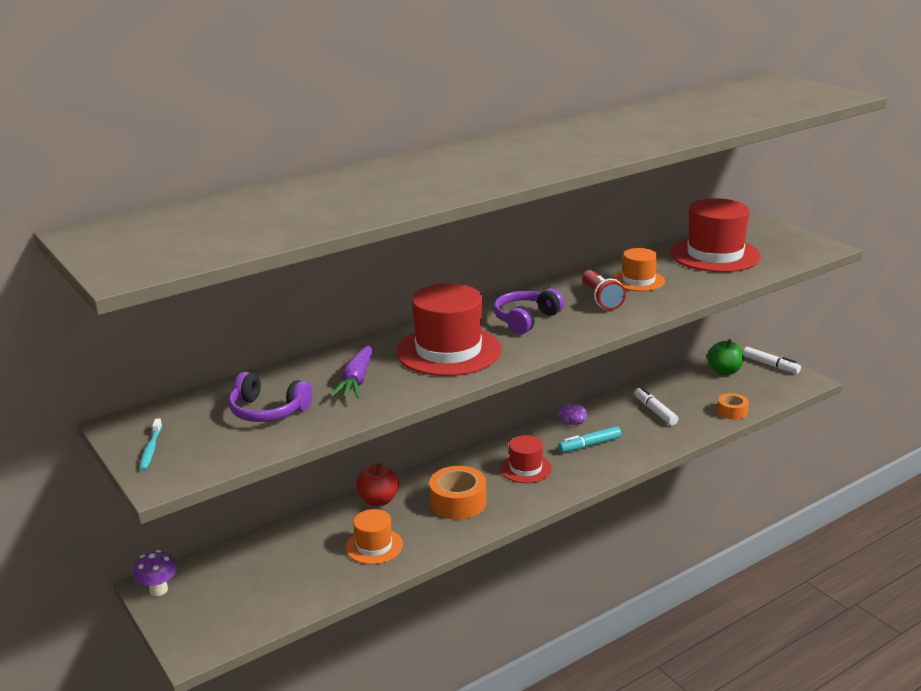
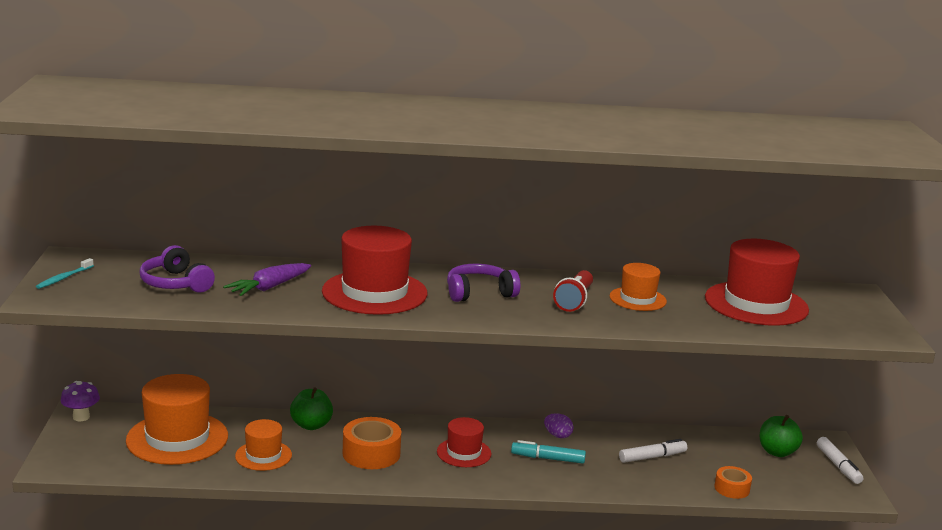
camera: 30 degrees right, 5 degrees down
red apple [356,463,399,506] -> green apple [290,387,333,430]
white marker [635,387,678,425] -> white marker turned 60 degrees clockwise [619,439,687,463]
none -> orange hat [126,374,228,465]

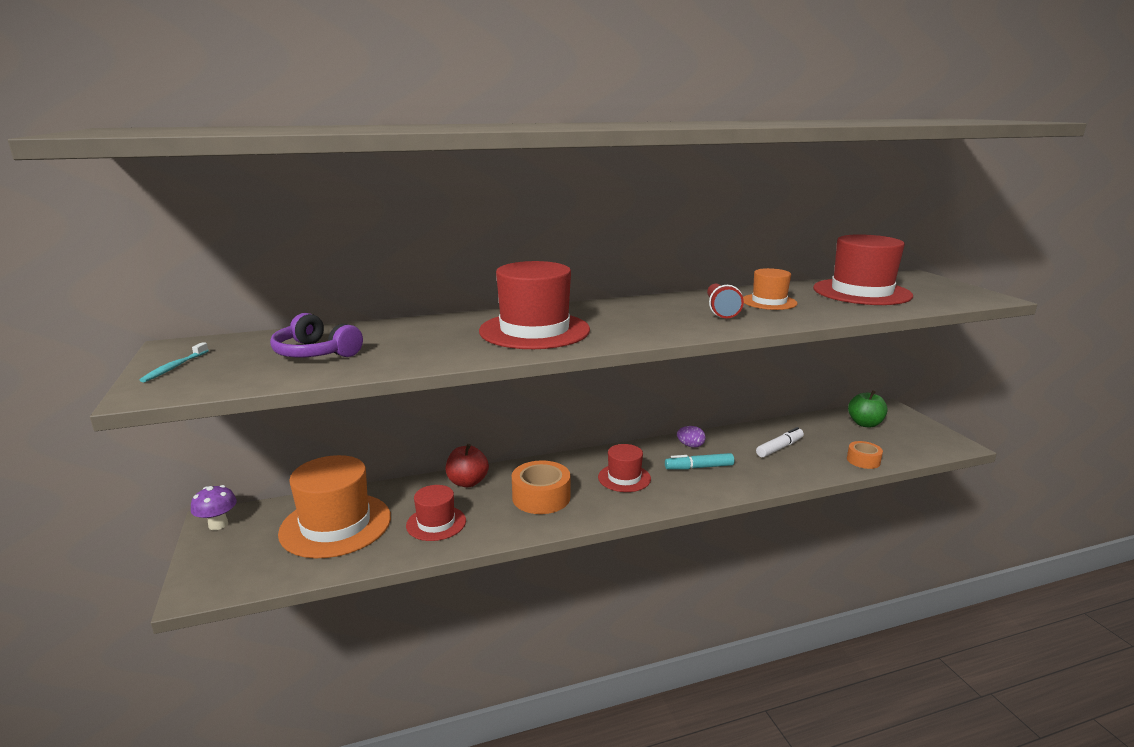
camera: 15 degrees left, 0 degrees up
purple carrot [223,263,311,296] -> none
orange hat [235,419,292,471] -> red hat [406,485,466,541]
green apple [290,387,333,430] -> red apple [446,444,489,487]
purple headphones [447,264,520,302] -> none
white marker [817,437,863,484] -> none

